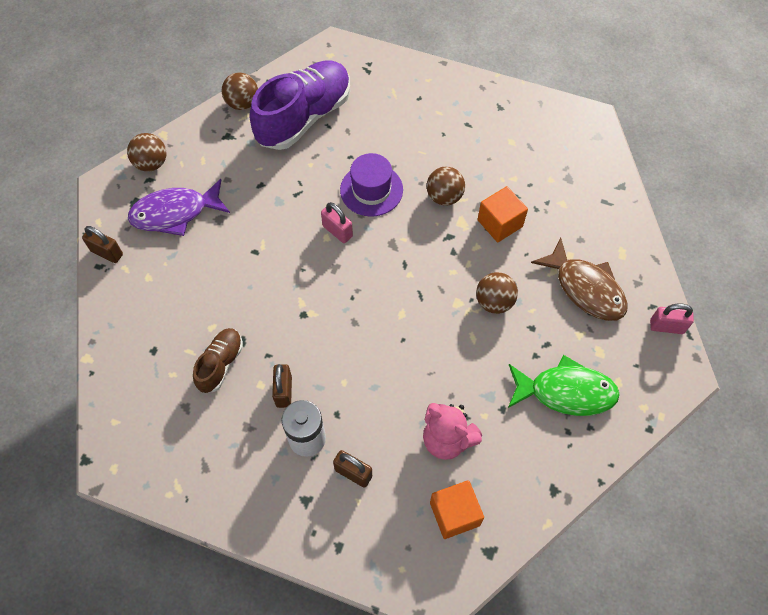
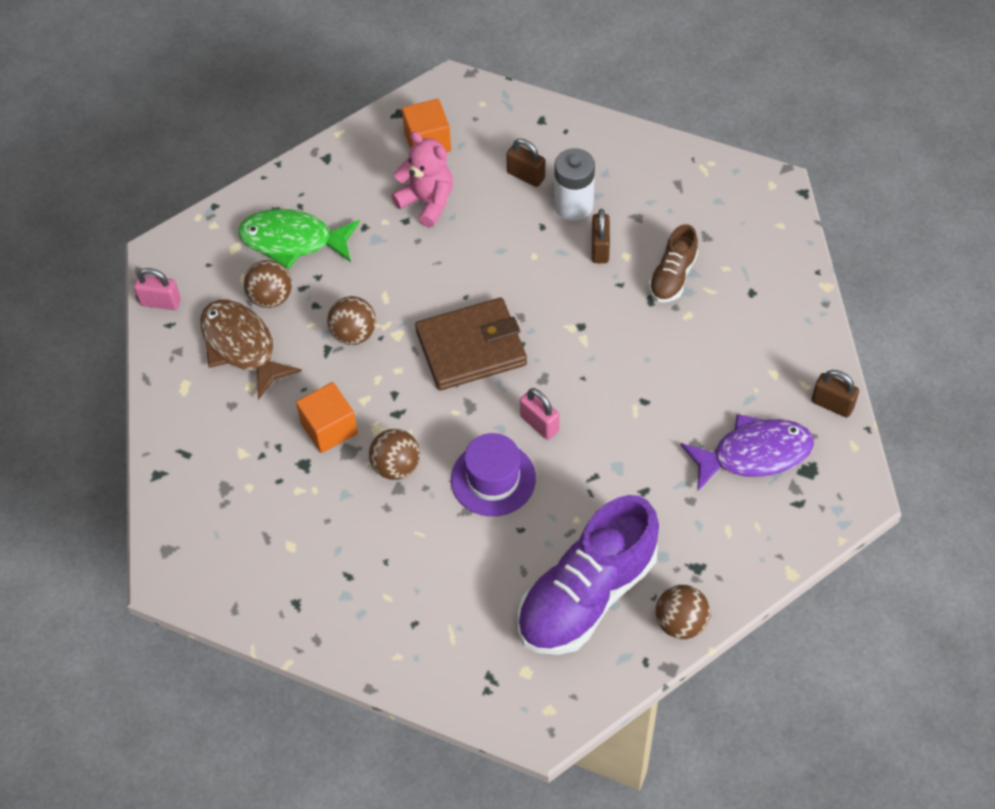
camera: 175 degrees left, 5 degrees down
brown ball [127,133,166,172] -> brown ball moved to [244,260,292,308]
none -> brown wallet [415,298,527,390]

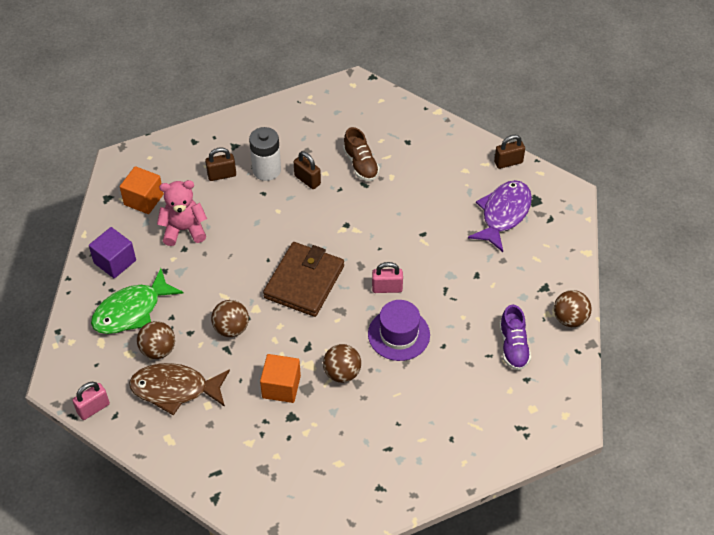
camera: 50 degrees left, 5 degrees down
purple shoe [517,495,659,655] -> purple shoe [499,305,531,370], size x0.51
none -> purple cube [89,227,136,279]

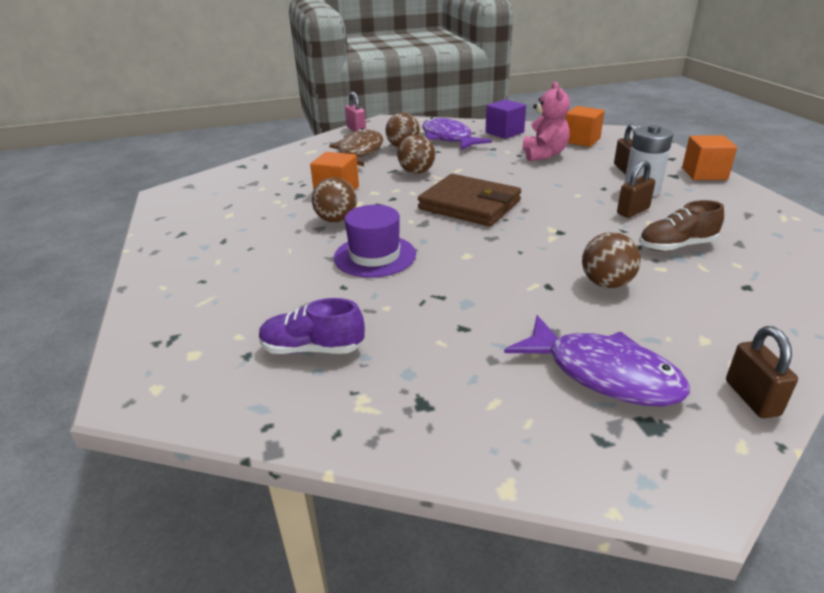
camera: 100 degrees right, 20 degrees down
green fish [91,268,184,334] -> purple fish [422,118,492,150]
pink padlock [372,262,403,293] -> none
brown ball [554,290,591,327] -> brown ball moved to [582,232,641,288]
none -> orange cube [682,135,737,180]

